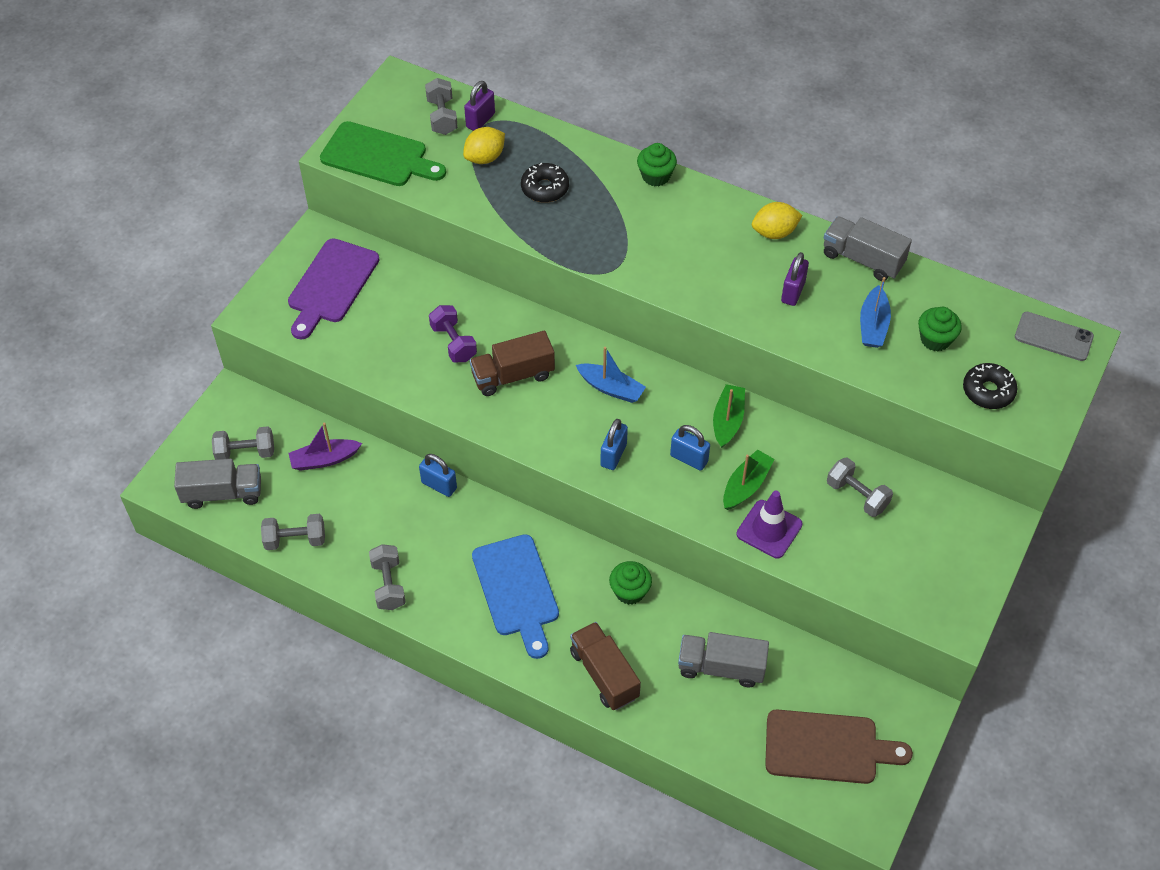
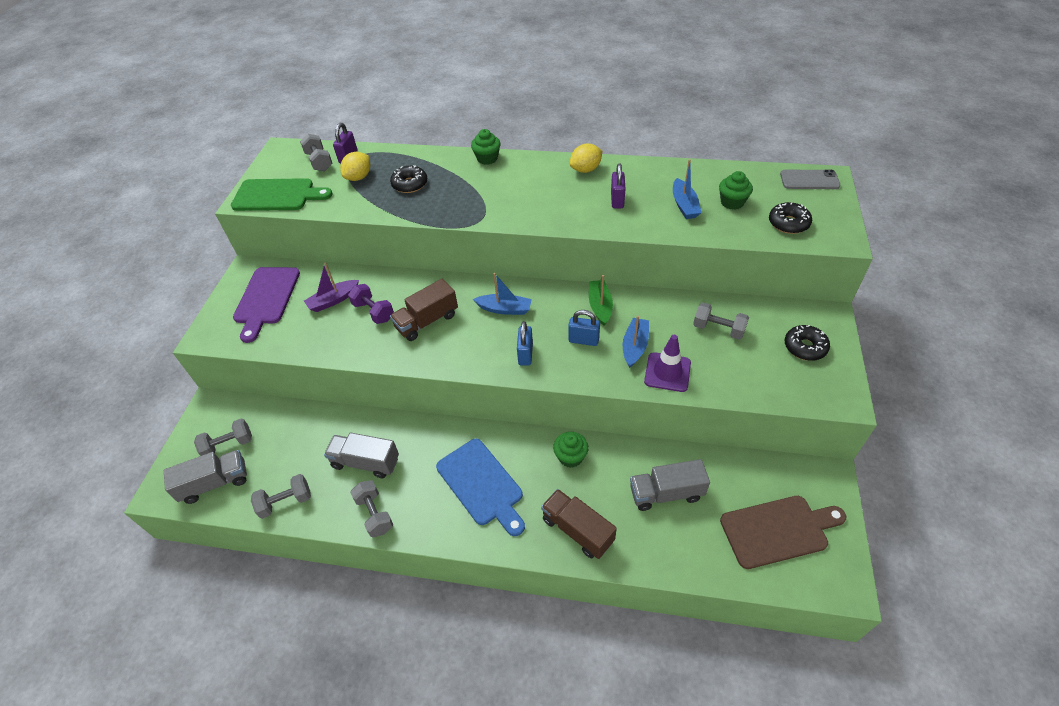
camera: 15 degrees left, 5 degrees down
purple boat [289,423,362,471] -> purple boat moved to [304,263,359,312]
blue padlock [419,454,457,497] -> none
green boat [723,449,775,510] -> blue boat [623,316,649,368]
grey truck [824,216,912,281] -> grey truck moved to [324,433,399,478]
none -> black donut [785,325,830,361]

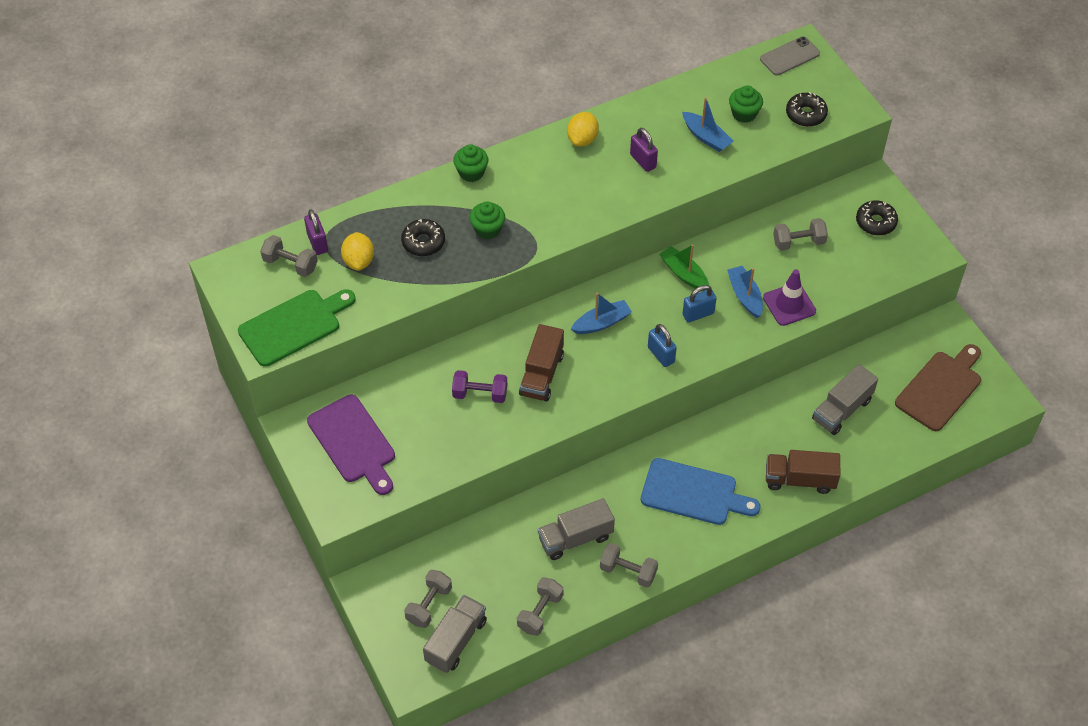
camera: 40 degrees left, 5 degrees up
purple boat [304,263,359,312] -> none
green cupcake [553,432,589,468] -> green cupcake moved to [469,202,505,239]

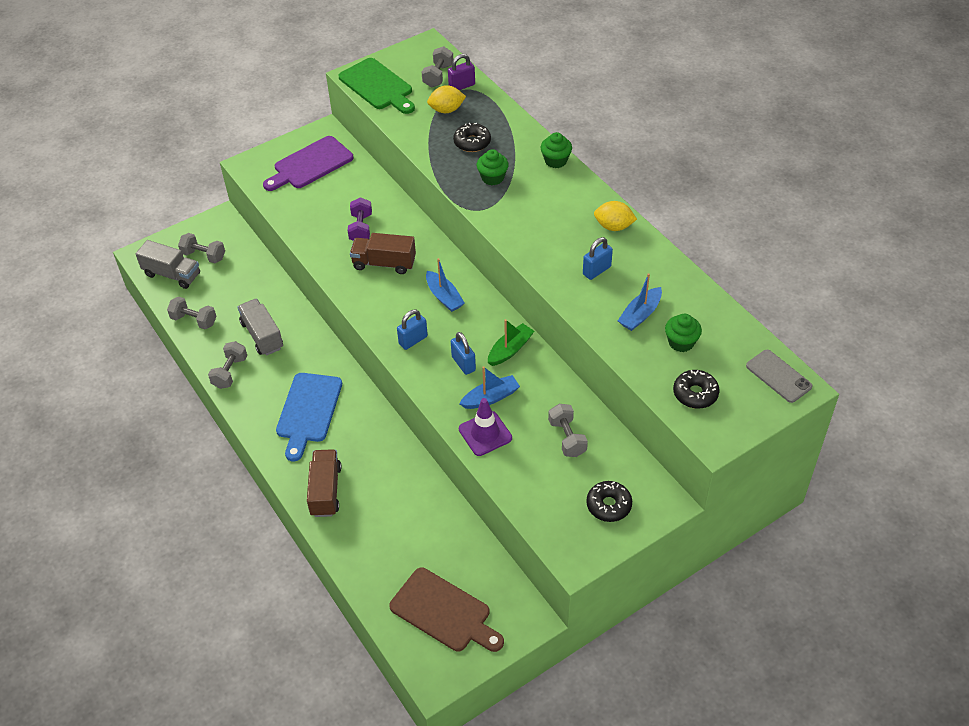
camera: 85 degrees right, 5 degrees down
purple padlock [630,128,658,172] -> blue padlock [583,237,613,280]
grey truck [812,364,878,435] -> none

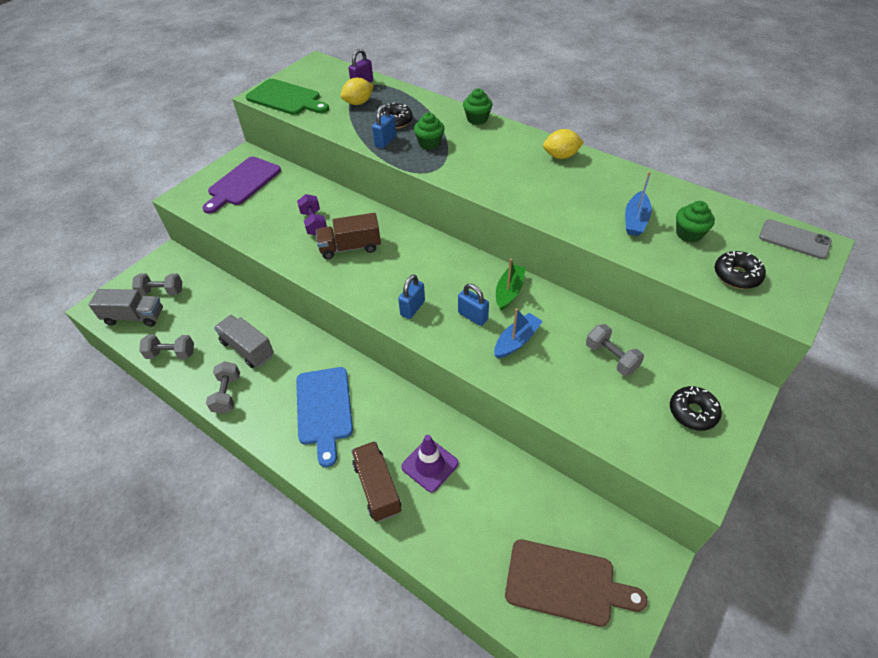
camera: 20 degrees left, 0 degrees up
grey dumbbell [422,46,453,87] -> none
blue boat [426,258,465,312] -> none
purple traffic cone [459,398,512,456] -> purple traffic cone moved to [401,435,459,492]
blue padlock [583,237,613,280] -> blue padlock moved to [372,104,396,149]

